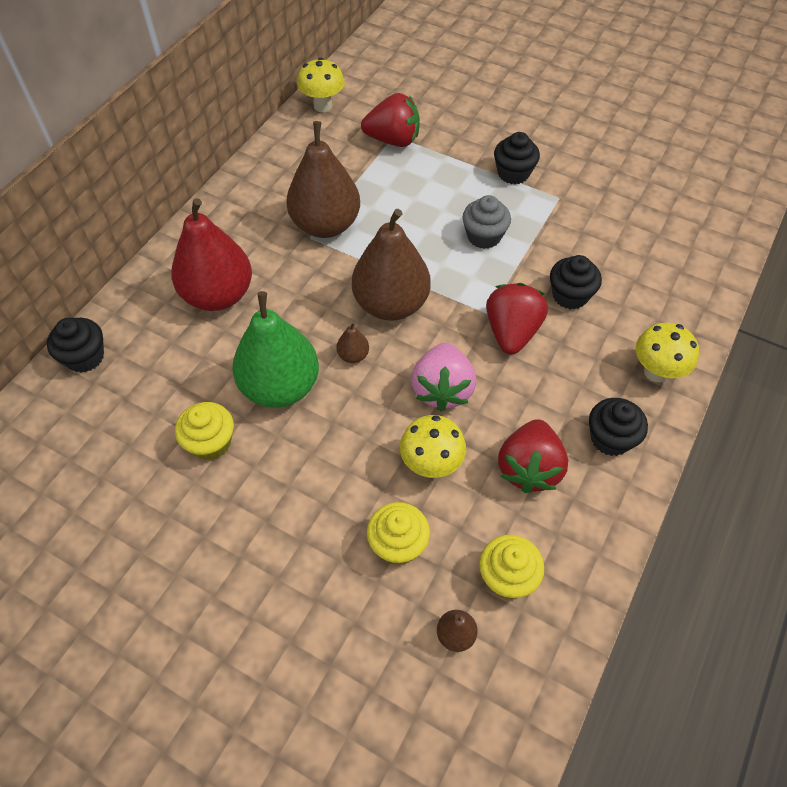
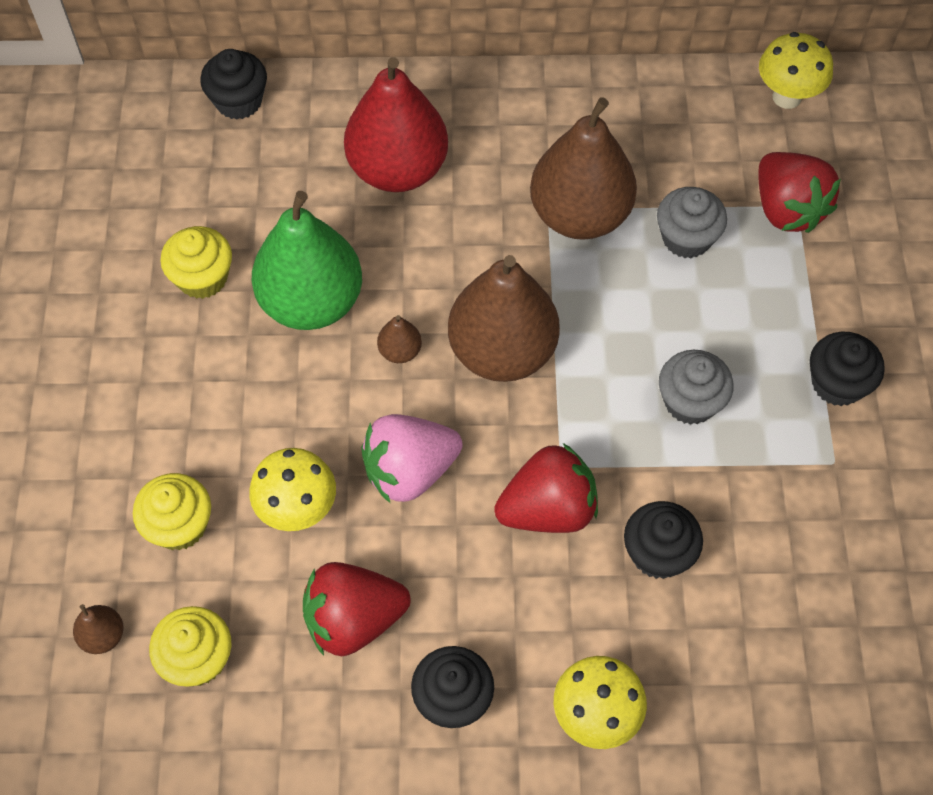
camera: 60 degrees right, 5 degrees up
none -> grey cupcake [657,187,727,258]

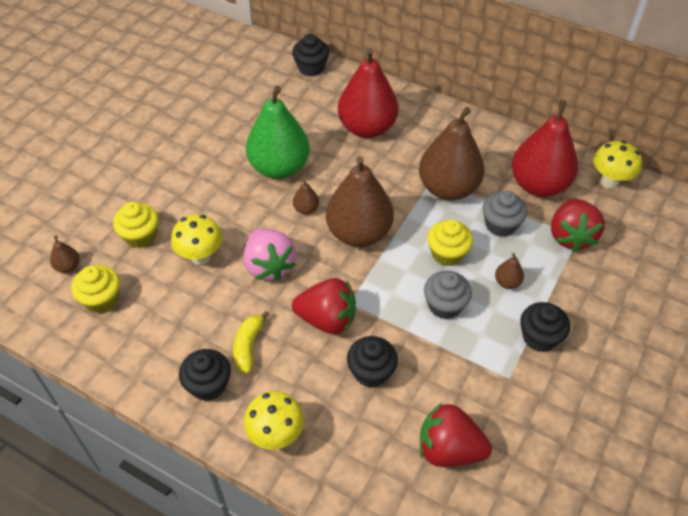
camera: 30 degrees right, 10 degrees down
yellow cupcake [160,226,232,299] -> yellow cupcake moved to [427,219,473,266]
red strawberry [303,562,411,656] -> red strawberry moved to [420,403,492,467]
pink strawberry [361,414,463,503] -> pink strawberry turned 120 degrees counterclockwise [244,228,296,281]
none -> yellow banana [233,311,270,373]
none -> brown pear [495,253,524,289]
none -> red pear [512,100,578,197]

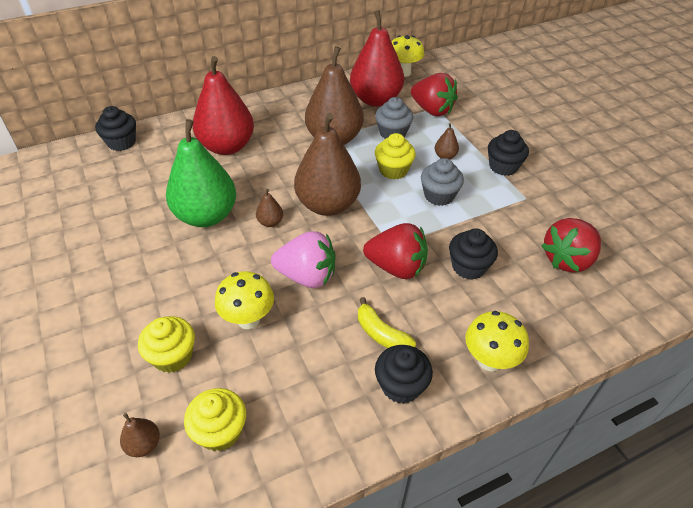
camera: 55 degrees left, 5 degrees down
red strawberry [292,278,356,334] -> red strawberry turned 60 degrees clockwise [363,223,428,279]

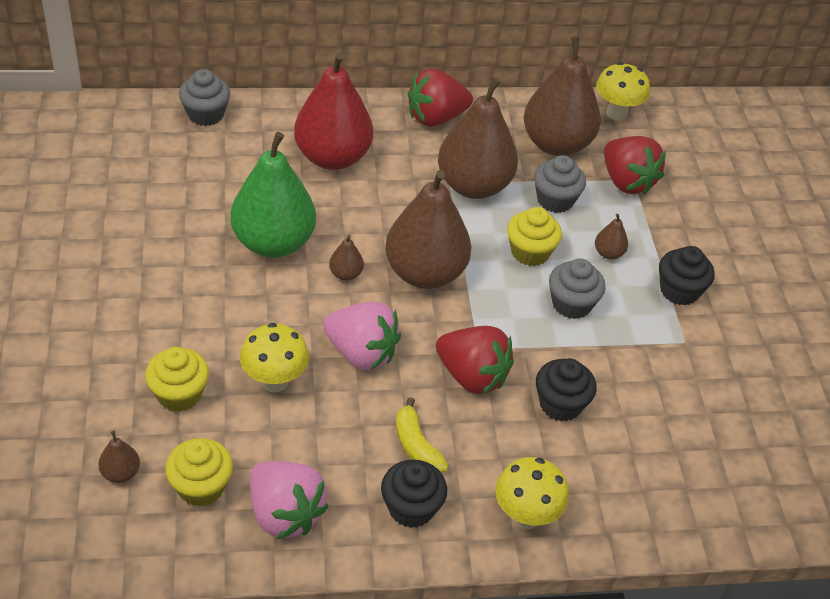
camera: 15 degrees right, 0 degrees up
black cupcake [95,106,136,151] -> grey cupcake [179,69,230,126]
red pear [350,10,404,107] -> brown pear [523,36,601,156]
red strawberry [541,218,601,273] -> red strawberry moved to [408,68,473,127]
none -> pink strawberry [250,461,329,539]

